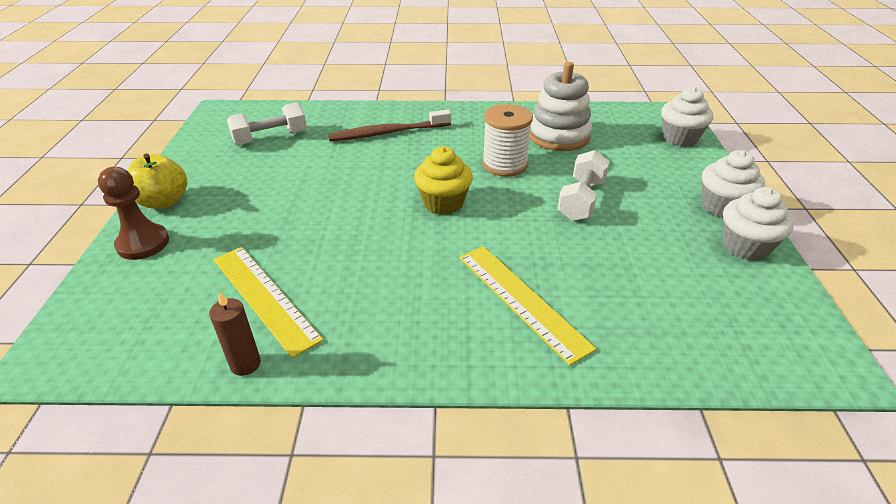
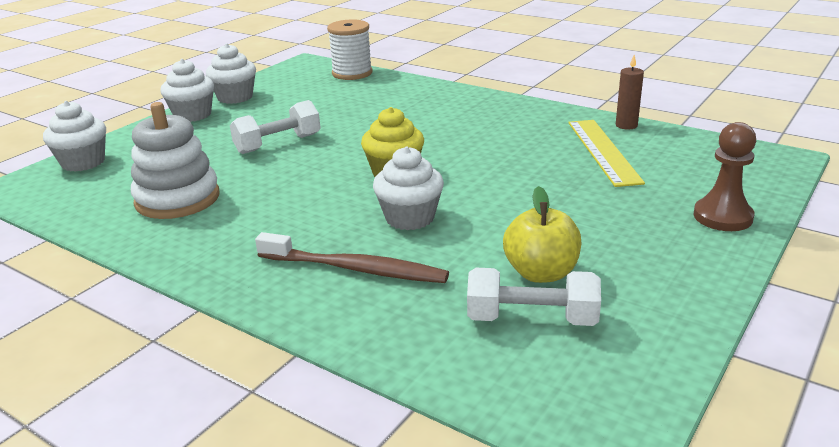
camera: 145 degrees left, 10 degrees down
yellow apple [128,154,187,209] -> yellow apple moved to [503,186,582,283]
yellow ruler [459,246,596,366] -> none
white spool [482,104,533,177] -> white spool moved to [327,20,373,80]
none -> white cupcake [373,147,444,230]

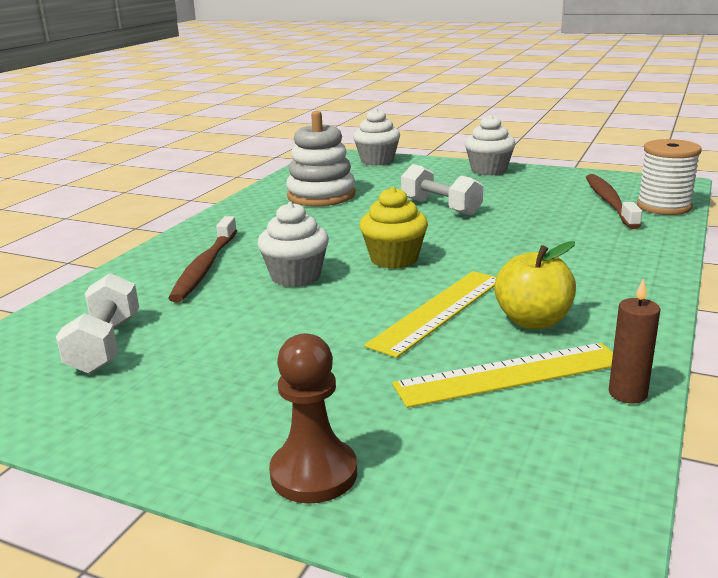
camera: 80 degrees right, 5 degrees down
white cupcake [206,43,256,104] -> none
yellow apple [503,186,582,283] -> yellow apple moved to [494,241,576,329]
none -> yellow ruler [364,271,496,358]
none -> brown toothbrush [586,174,642,229]

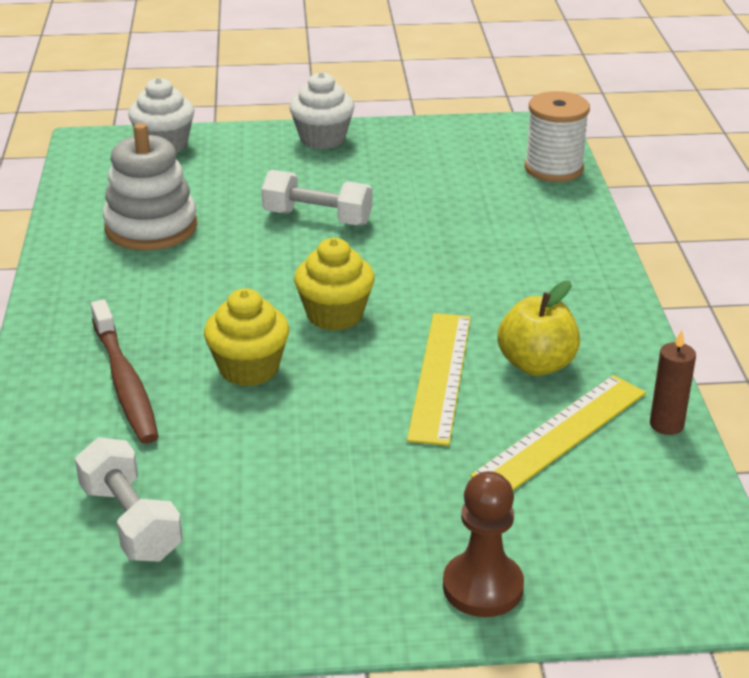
camera: 30 degrees left, 10 degrees up
white cupcake [257,202,329,287] -> yellow cupcake [204,288,289,386]
brown toothbrush [586,174,642,229] -> none

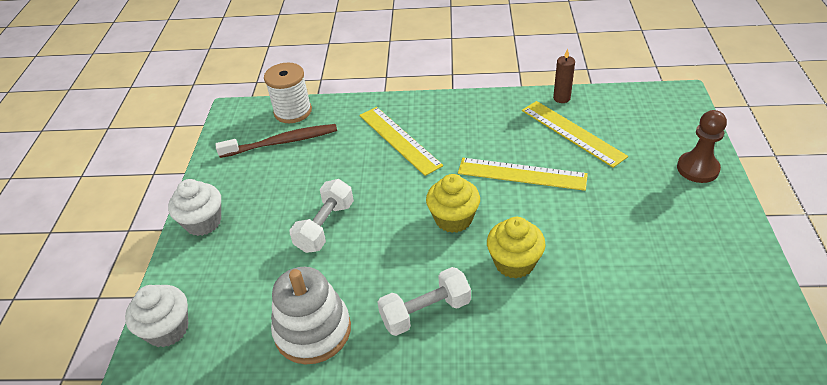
camera: 80 degrees left, 10 degrees up
white dumbbell [75,437,183,562] -> white dumbbell moved to [377,267,471,336]
brown toothbrush [91,300,159,444] -> brown toothbrush moved to [215,124,337,158]
yellow apple [498,281,580,376] -> none
none -> yellow ruler [359,107,443,176]

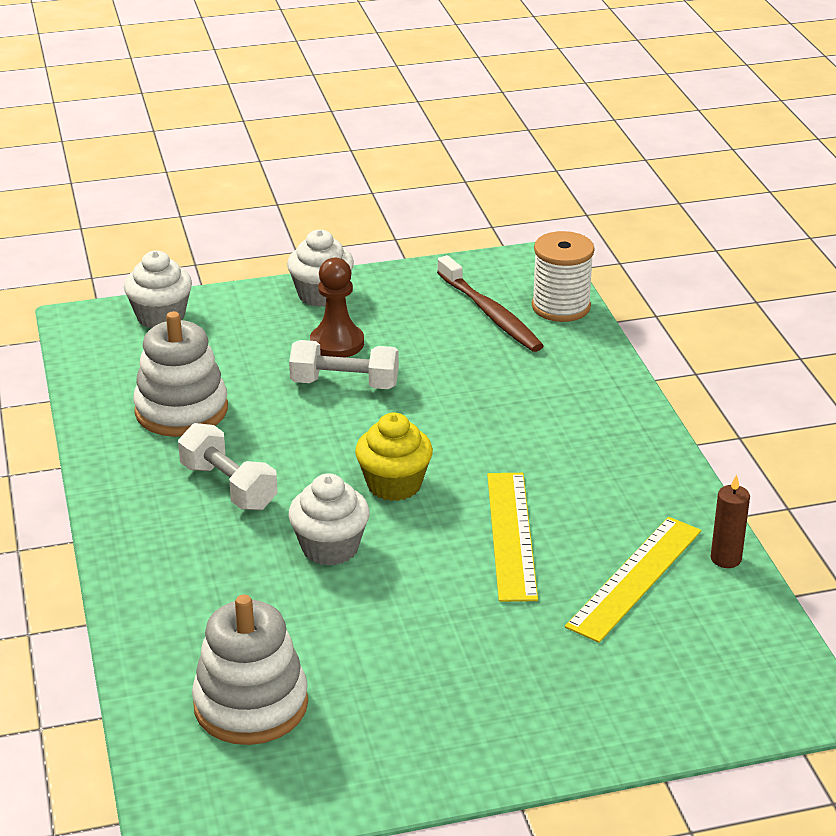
camera: 70 degrees right, 10 degrees down
yellow ruler [359,107,443,176] -> none
yellow cupcake [487,217,546,279] -> white cupcake [288,473,370,566]
brown pawn [677,110,727,183] -> brown pawn moved to [310,258,364,358]
none -> white stacking toy [192,594,308,745]

